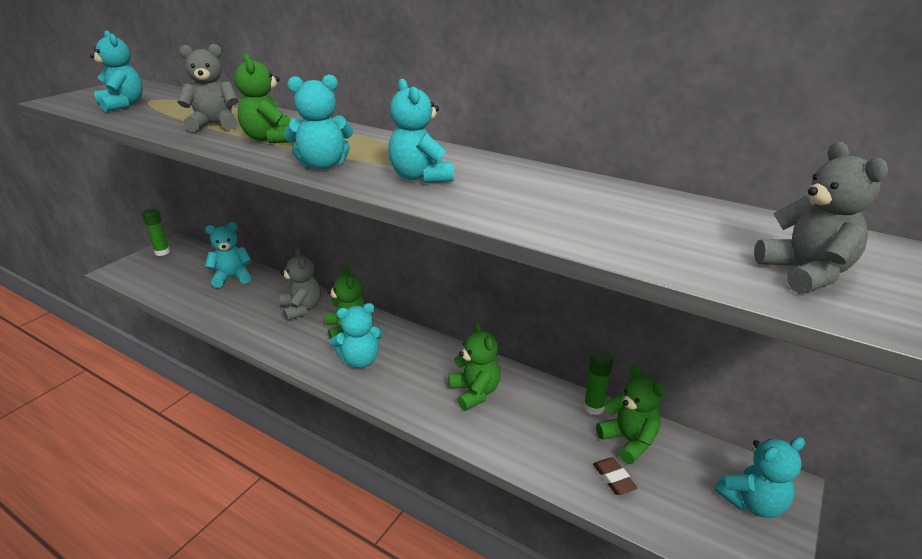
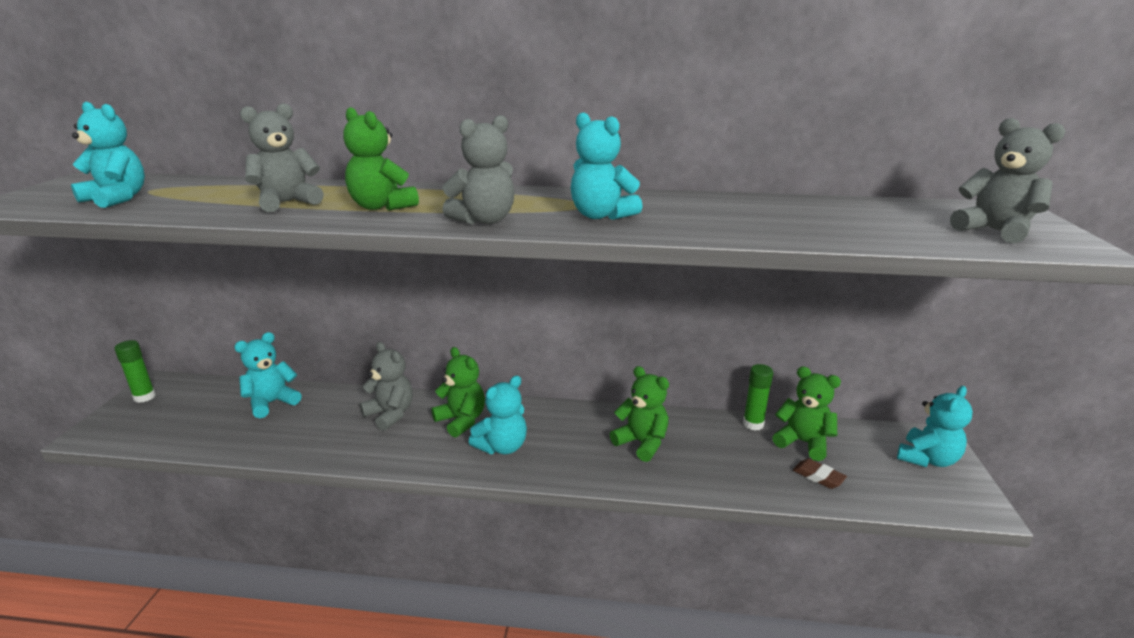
camera: 25 degrees left, 5 degrees down
turquoise teddy bear [284,74,353,170] -> grey teddy bear [442,115,514,224]

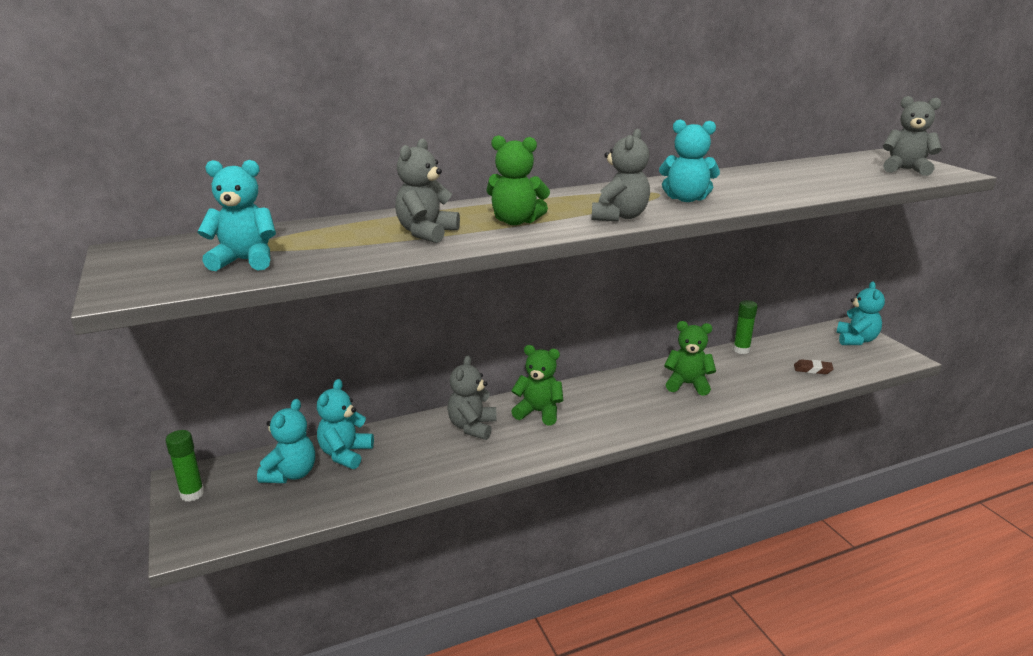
camera: 30 degrees left, 0 degrees up
grey teddy bear [360,342,413,431] -> grey teddy bear turned 90 degrees counterclockwise [447,355,497,440]
turquoise teddy bear [469,375,527,454] -> turquoise teddy bear moved to [257,399,315,483]
green teddy bear [772,366,841,461] -> none

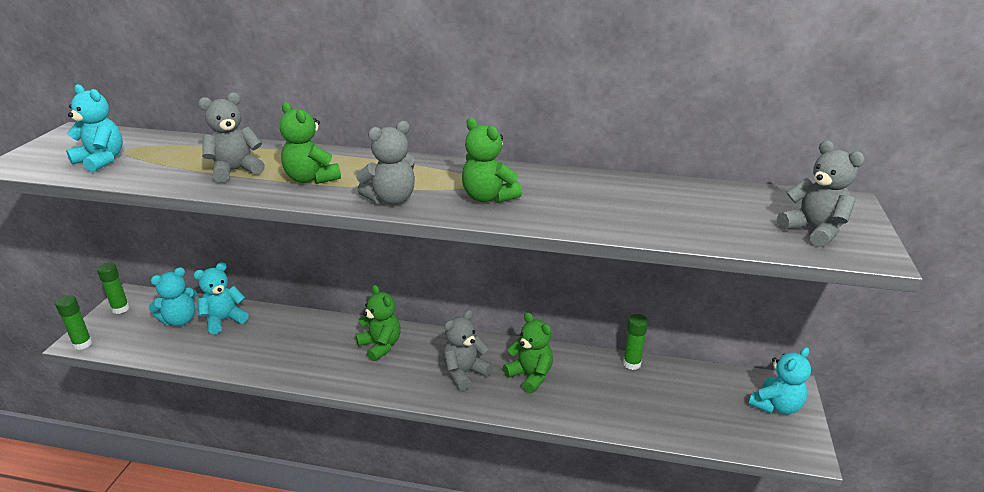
camera: 35 degrees right, 5 degrees up
grey teddy bear [447,355,497,440] -> grey teddy bear moved to [443,310,492,390]
turquoise teddy bear [659,119,720,202] -> green teddy bear [462,118,522,203]
brown eraser [794,359,833,374] -> none
none -> green glue stick [55,295,92,350]

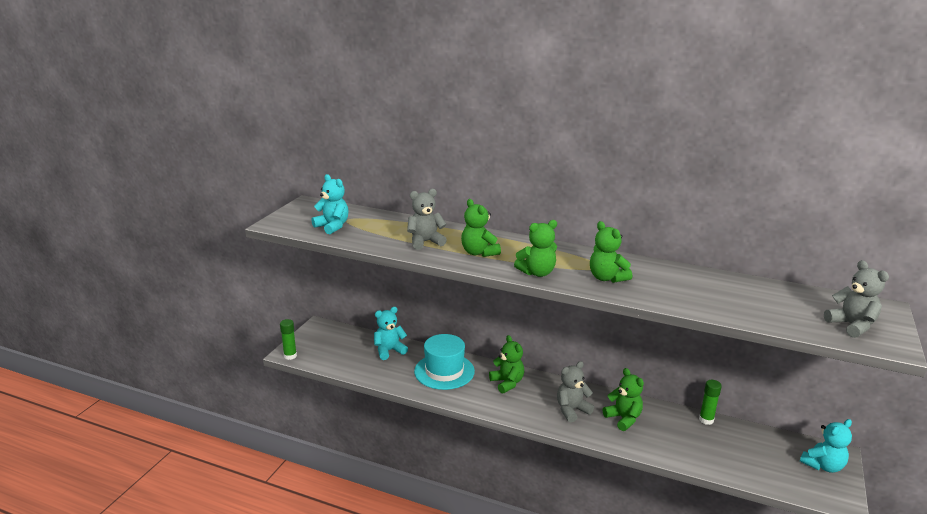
camera: 10 degrees right, 5 degrees down
green glue stick [97,263,130,314] -> none
turquoise teddy bear [149,267,197,326] -> none
grey teddy bear [356,121,415,205] -> green teddy bear [514,220,557,277]
none -> turquoise hat [414,334,475,390]

